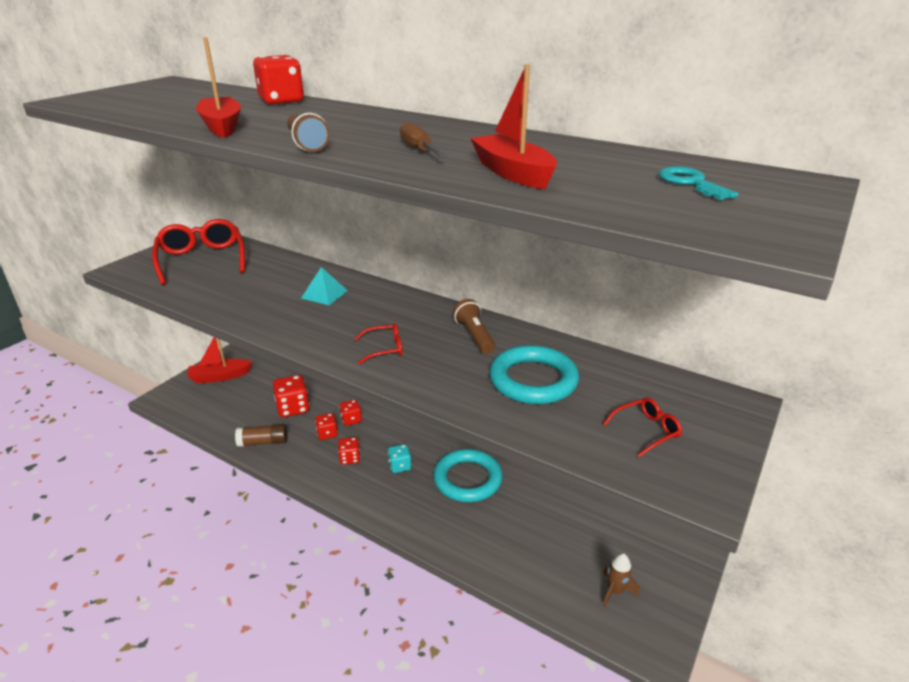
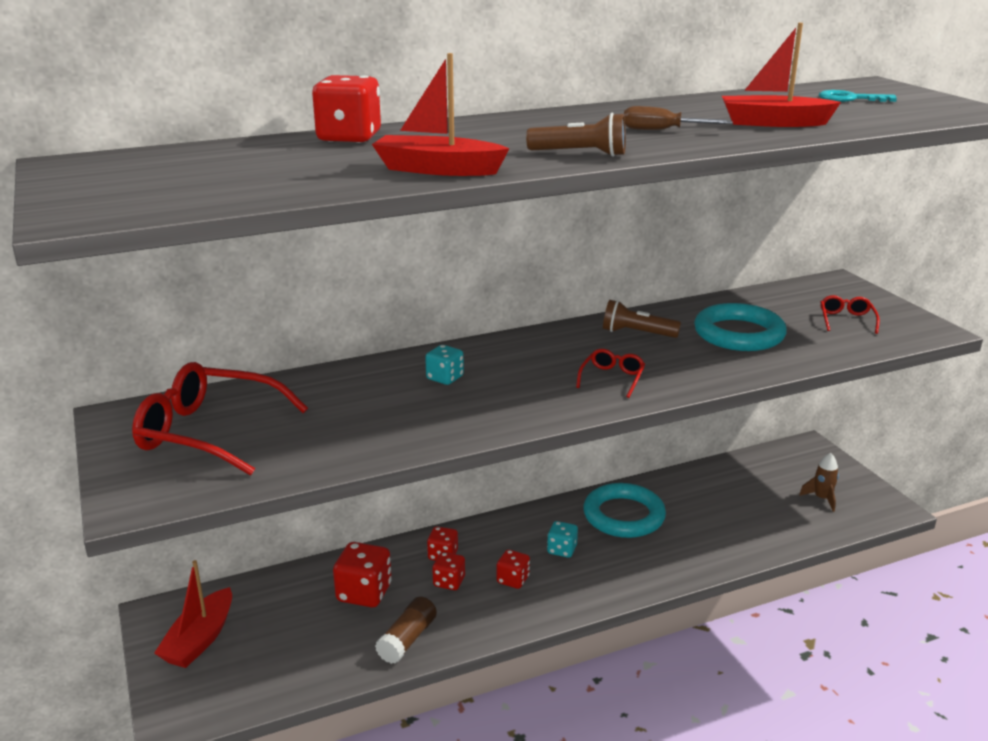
camera: 55 degrees left, 5 degrees down
turquoise pyramid [301,267,348,305] -> turquoise dice [425,345,464,385]

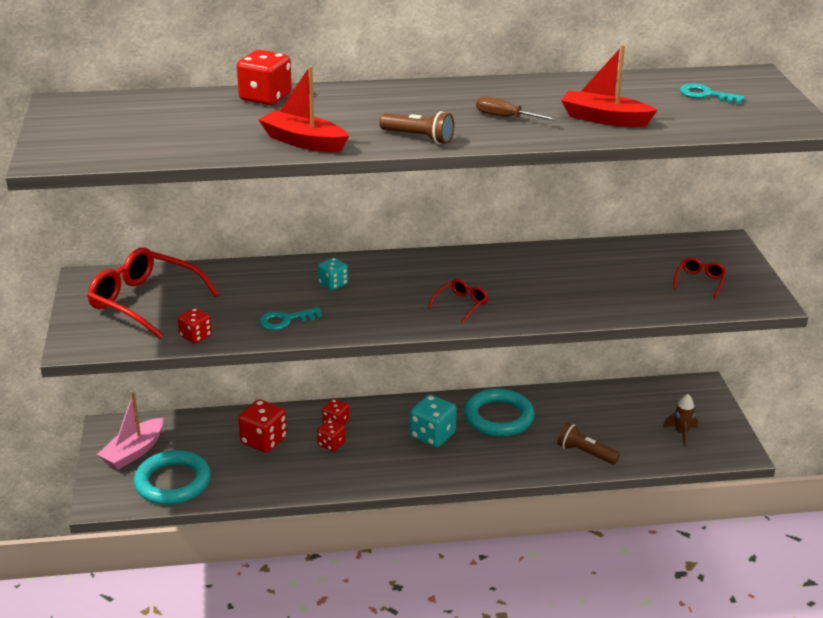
camera: 15 degrees right, 5 degrees up
red boat [154,560,232,668] -> pink boat [97,392,164,470]
brown glue stick [375,597,437,664] -> none
red dice [497,549,530,589] -> red dice moved to [178,308,212,343]
turquoise dice [547,521,578,558] -> turquoise dice [410,395,457,448], size x1.68
brown flashlight [603,300,681,338] -> brown flashlight moved to [557,423,620,465]
turquoise ring [694,303,787,351] -> turquoise ring moved to [134,450,211,505]
none -> turquoise key [259,307,322,330]

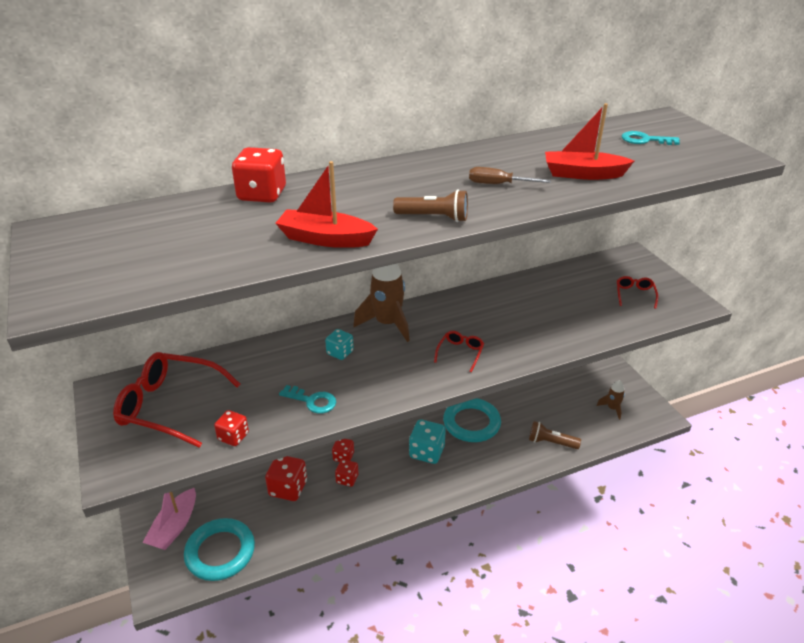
camera: 15 degrees left, 5 degrees up
turquoise key [259,307,322,330] -> turquoise key turned 120 degrees counterclockwise [279,385,336,414]
none -> brown rocket [353,264,410,342]

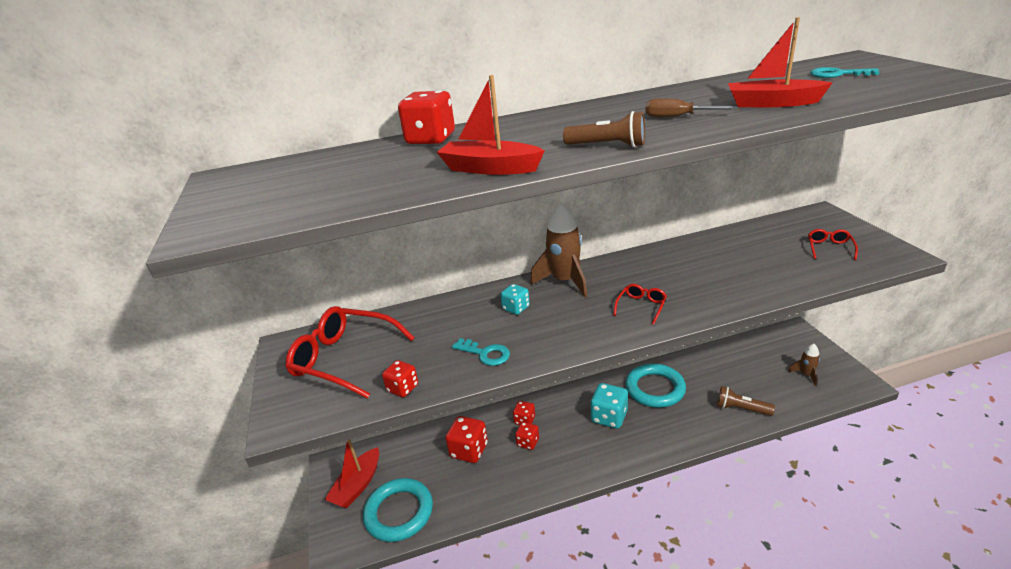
camera: 10 degrees right, 5 degrees down
pink boat [142,488,196,550] -> red boat [324,439,379,508]

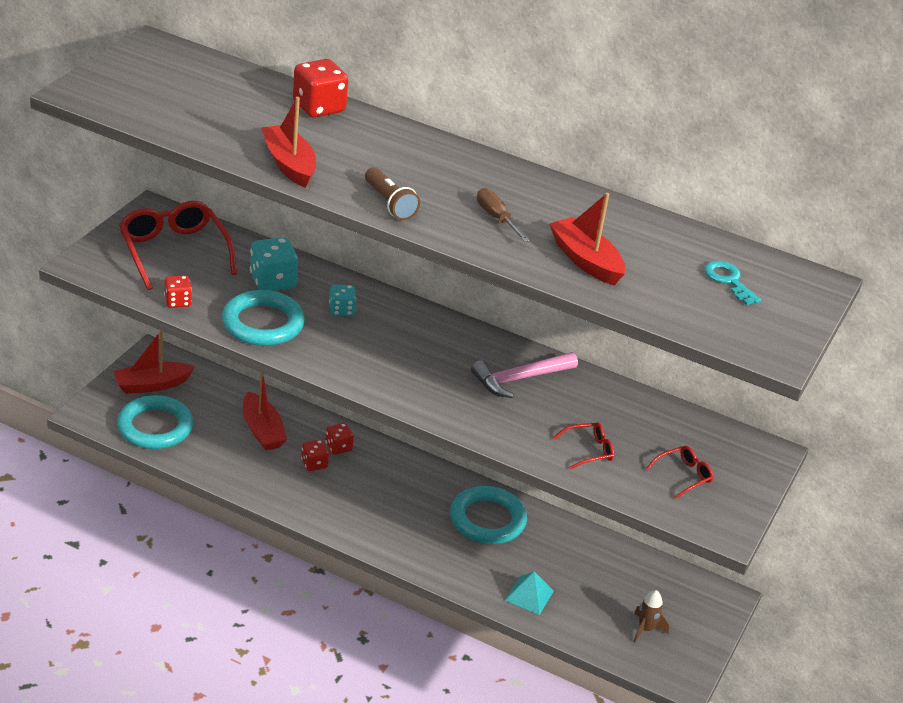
camera: 35 degrees right, 5 degrees up
red dice [445,416,488,463] -> red boat [243,373,287,451]
turquoise key [452,338,510,366] -> turquoise ring [222,290,305,346]
brown rocket [530,203,587,297] -> none
turquoise dice [590,383,628,429] -> turquoise dice moved to [250,237,298,291]
red glasses [613,284,667,325] -> red glasses moved to [553,422,614,470]
brown flashlight [717,386,775,416] -> turquoise pyramid [505,571,554,615]
none -> pink hammer [471,352,578,398]

